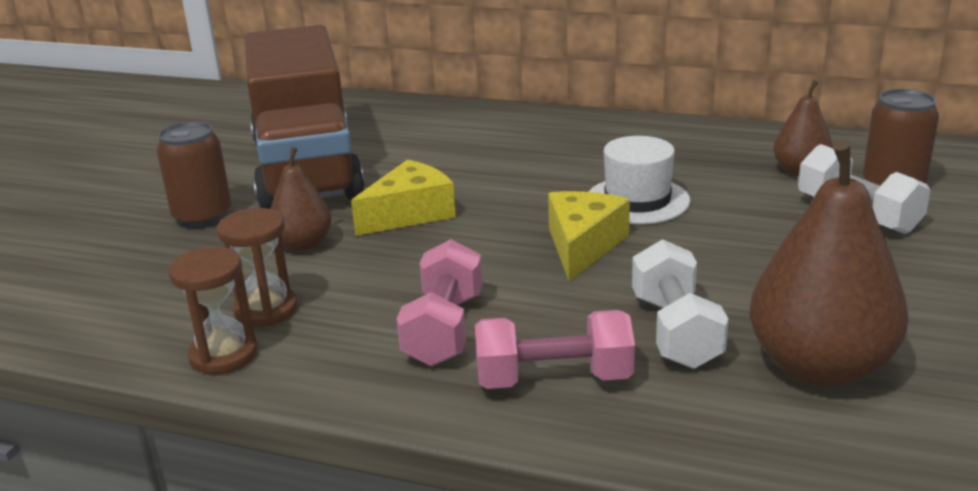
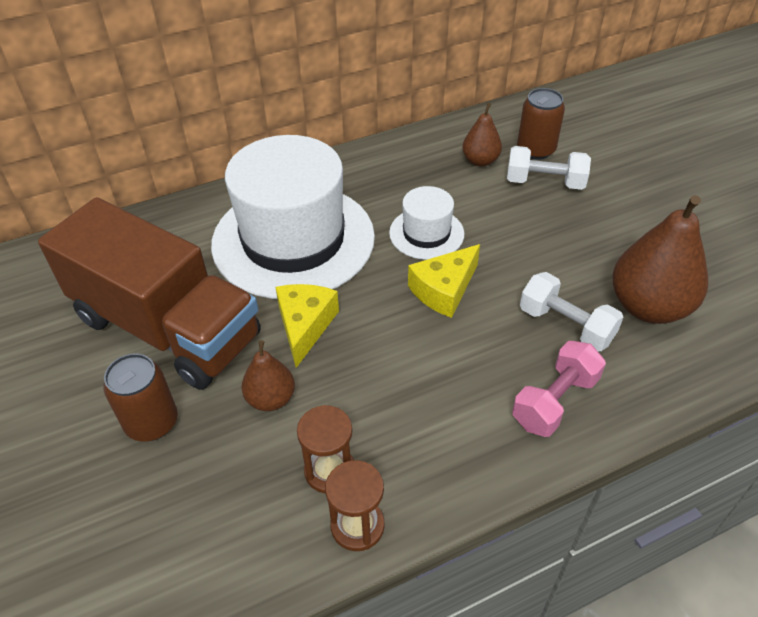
camera: 45 degrees left, 20 degrees up
pink dumbbell [396,239,483,366] -> none
yellow cheese [548,191,630,281] -> yellow cheese turned 105 degrees counterclockwise [408,244,480,318]
none -> white hat [211,135,375,299]

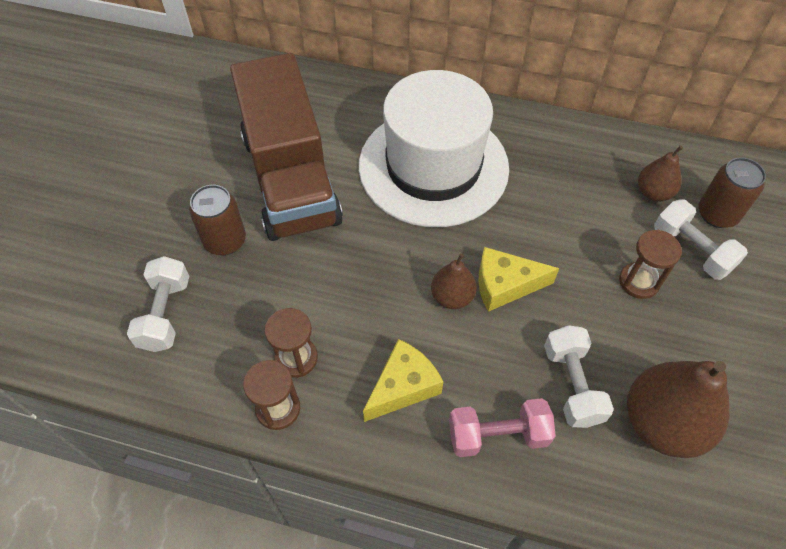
camera: 40 degrees right, 10 degrees up
brown pear [242,340,295,411] -> brown pear moved to [431,253,477,309]
yellow cheese [275,284,339,368] -> yellow cheese moved to [363,339,443,422]
white hat [389,186,464,260] -> none
none -> white dumbbell [127,256,189,352]
none -> brown hourglass [619,230,682,299]

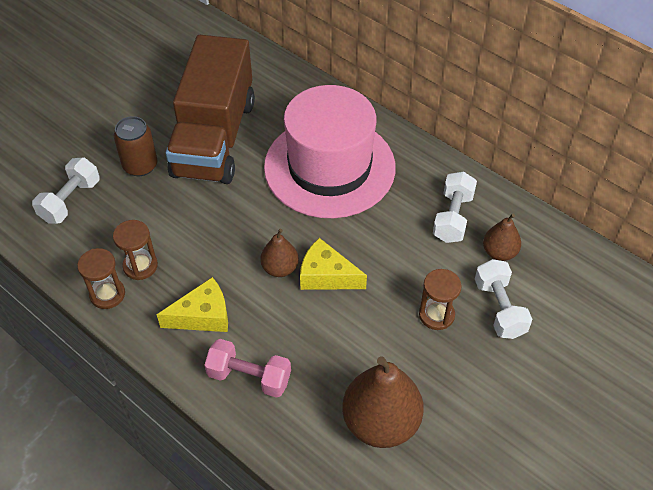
camera: 25 degrees right, 5 degrees down
white hat [359,70,509,227] -> pink hat [264,85,396,218]
white dumbbell [544,325,614,428] -> white dumbbell moved to [433,171,477,243]
brown can [698,157,766,228] -> none

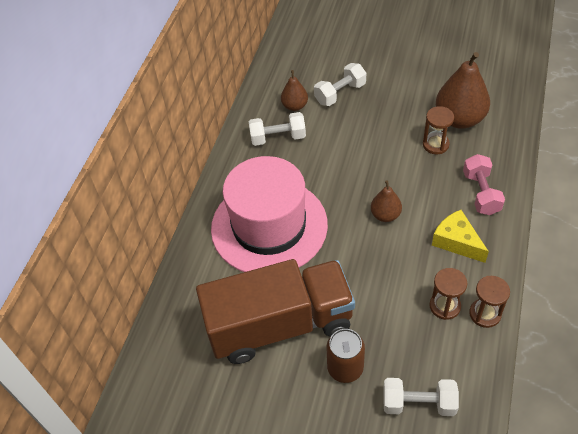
camera: 110 degrees left, 0 degrees up
yellow cheese [300,238,367,290] -> none
brown hourglass [419,269,462,330] -> brown hourglass moved to [423,106,454,154]

